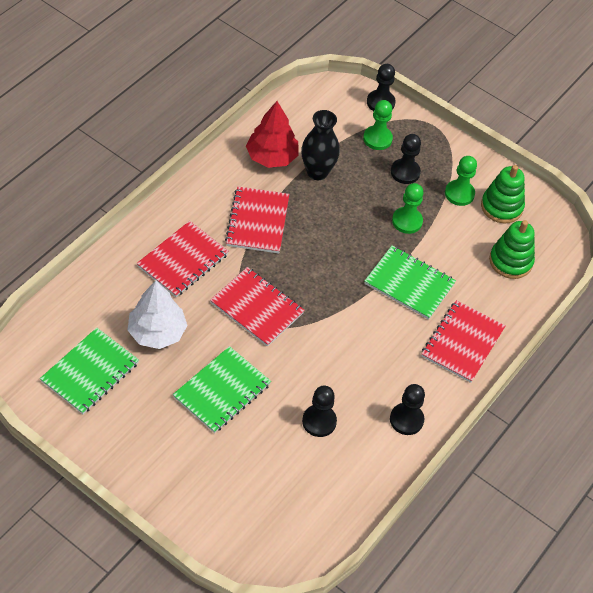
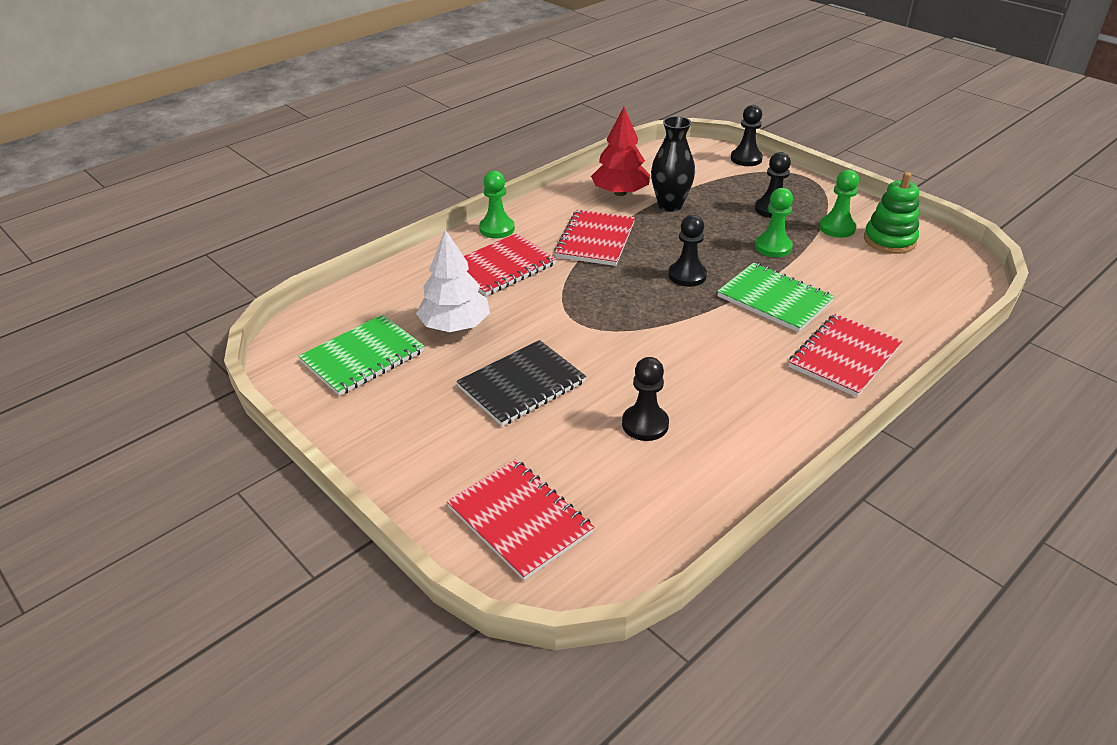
camera: 15 degrees right, 15 degrees down
green notebook [173,346,271,433] -> black notebook [457,340,586,426]
red notebook [210,267,305,347] -> red notebook moved to [447,459,594,581]
green pawn [363,100,393,150] -> green pawn moved to [479,171,515,238]
black pawn [390,384,425,435] -> black pawn moved to [668,215,707,287]
green stacking toy [489,220,535,279] -> none

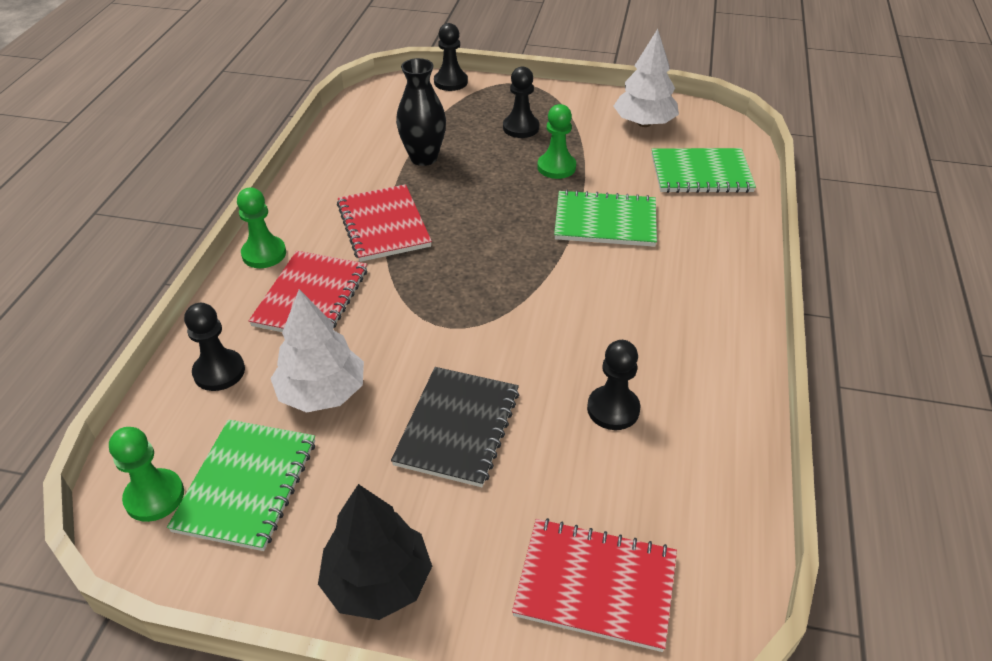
camera: 35 degrees left, 5 degrees up
red tree [591,107,650,196] -> none
black pawn [668,215,707,287] -> black pawn moved to [184,303,245,391]
red notebook [789,314,902,397] -> none
green pawn [819,170,859,238] -> green pawn moved to [109,427,184,522]
green stacking toy [864,172,919,254] -> white tree [614,29,679,127]
none -> black tree [318,484,432,620]
none -> green notebook [652,148,756,193]

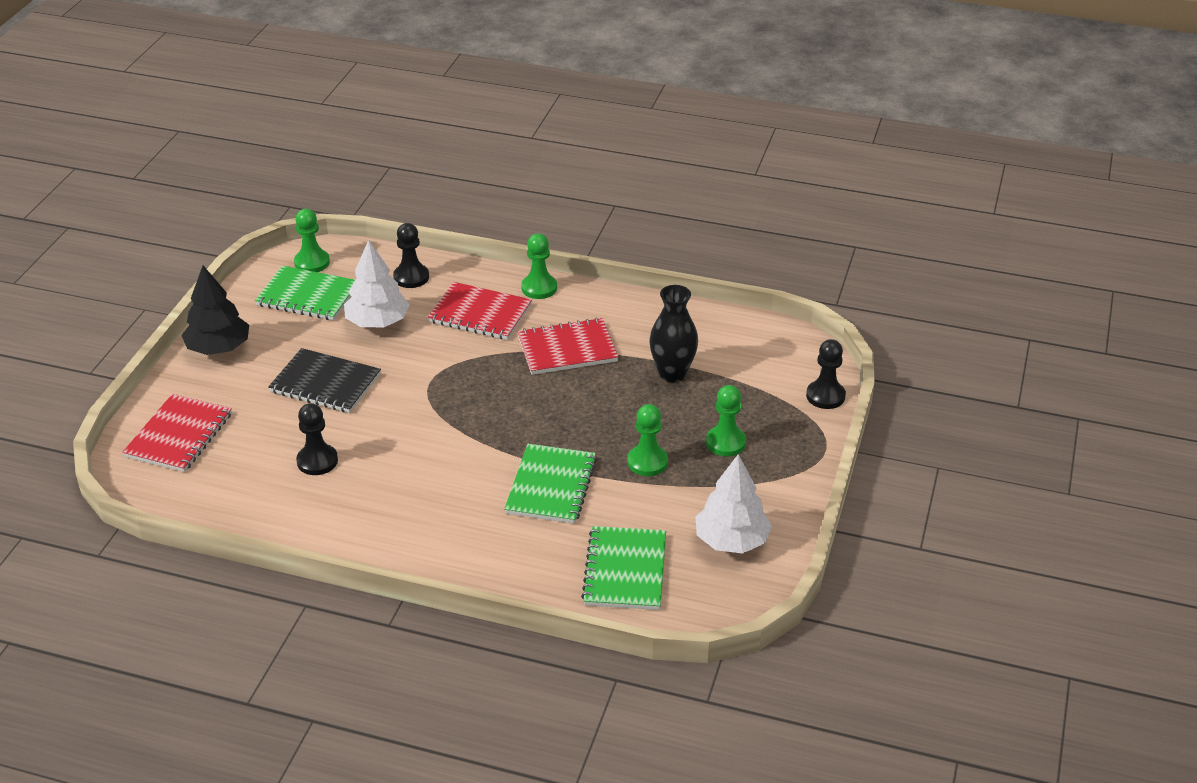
camera: 95 degrees right, 5 degrees down
black pawn [503,66,539,138] -> green pawn [706,385,746,456]

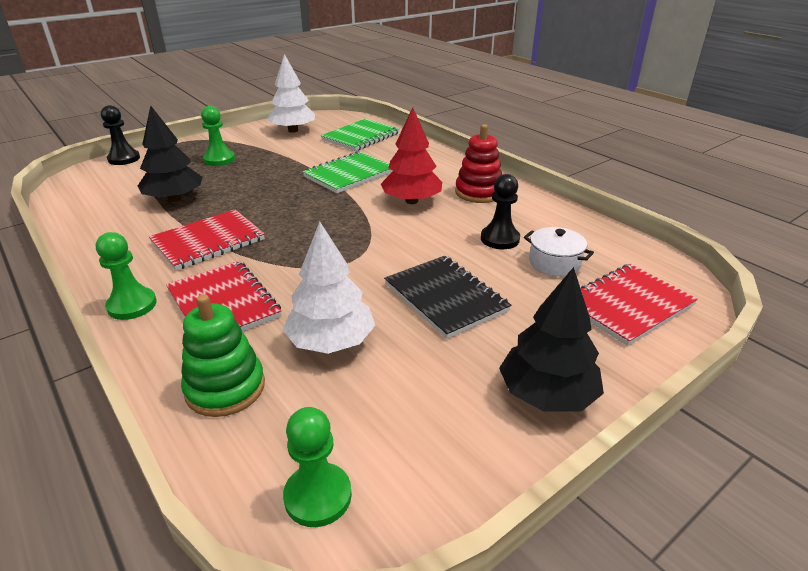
camera: 145 degrees left, 5 degrees down
green notebook [255,266,355,320] -> none
black pawn [393,223,429,288] -> green stacking toy [181,294,265,417]
red notebook [517,318,619,375] -> red notebook turned 60 degrees counterclockwise [149,210,265,270]
green pawn [628,404,668,476] -> none
black vase [649,285,698,383] -> black tree [138,106,202,202]
none -> red tree [381,107,442,204]
none -> red stacking toy [455,124,502,203]
none -> white pot [524,227,594,277]

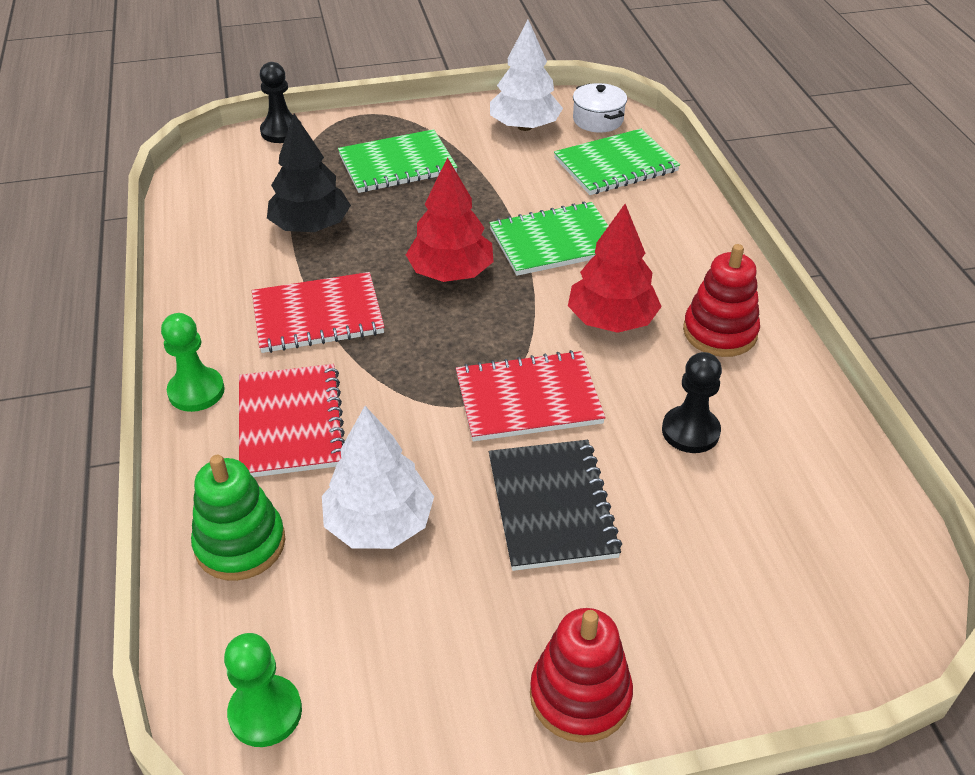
camera: 25 degrees right, 10 degrees up
green pawn [201,106,235,166] -> green notebook [338,129,458,193]
black tree [499,267,604,411] -> red stacking toy [530,608,633,743]
white pot [524,227,594,277] -> white pot moved to [573,83,627,133]
red notebook [580,264,698,346] -> red notebook moved to [456,350,606,441]
none -> red tree [406,157,494,282]

